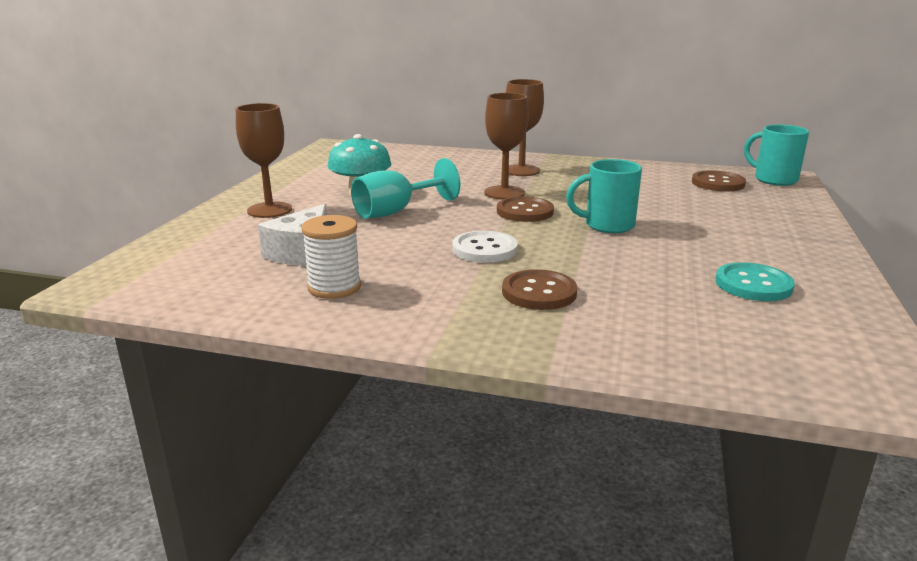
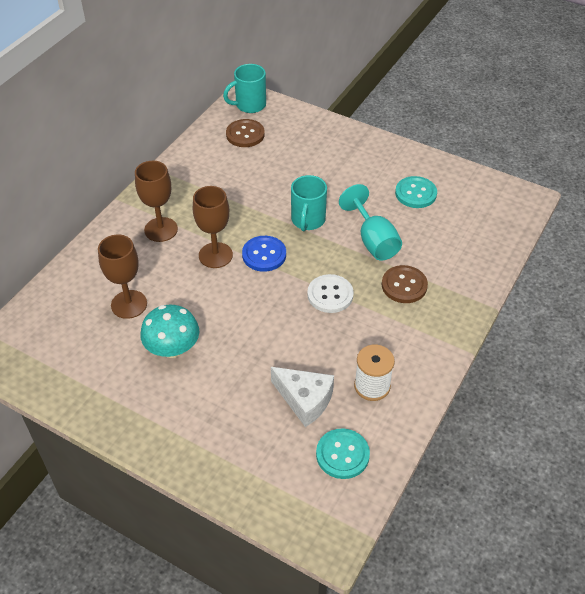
camera: 75 degrees left, 25 degrees up
brown goblet [236,103,292,218] -> brown goblet moved to [98,235,147,319]
turquoise goblet [351,158,460,219] -> turquoise goblet moved to [339,184,402,261]
brown button [497,196,554,222] -> blue button [242,236,286,272]
none -> turquoise button [316,429,370,479]

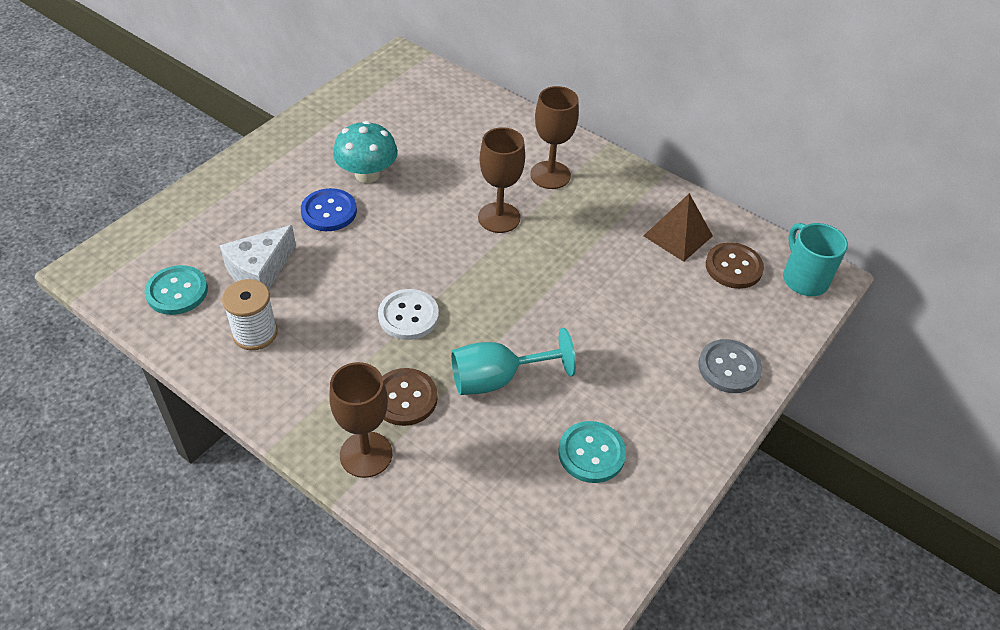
camera: 95 degrees right, 0 degrees up
brown goblet [98,235,147,319] -> brown goblet moved to [329,362,392,478]
blue button [242,236,286,272] -> blue button moved to [301,188,357,231]
turquoise mug [291,175,327,231] -> none
none -> brown pyramid [644,193,713,262]
none -> grey button [698,339,762,393]

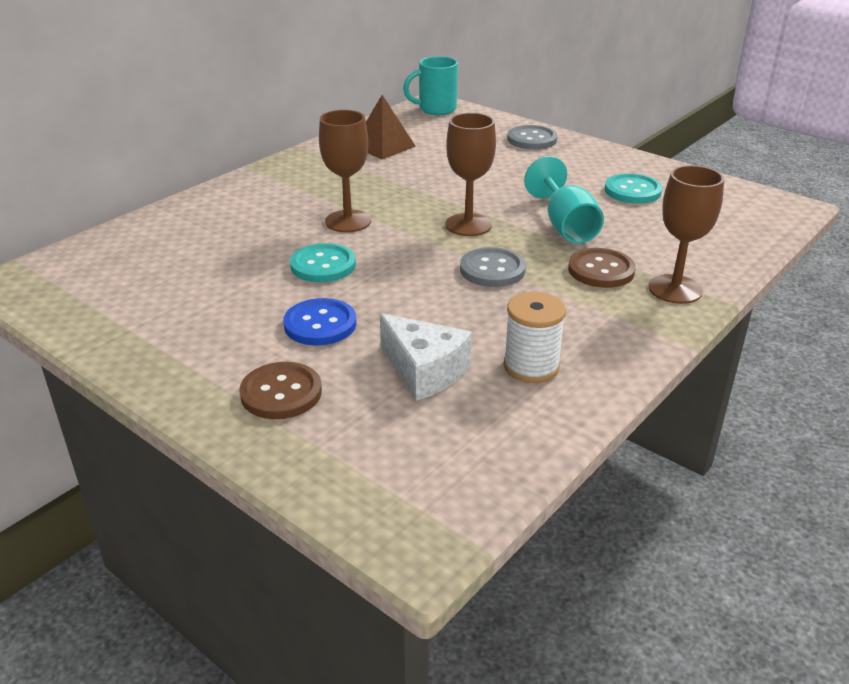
camera: 85 degrees left, 15 degrees down
turquoise button [145,265,208,315] -> turquoise button moved to [290,243,356,283]
turquoise mushroom [333,121,398,183] -> none
white button [378,289,439,340] -> grey button [460,247,526,287]
brown goblet [530,86,579,189] -> brown goblet moved to [445,113,496,236]
brown button [706,242,764,289] -> brown button moved to [239,362,322,419]

